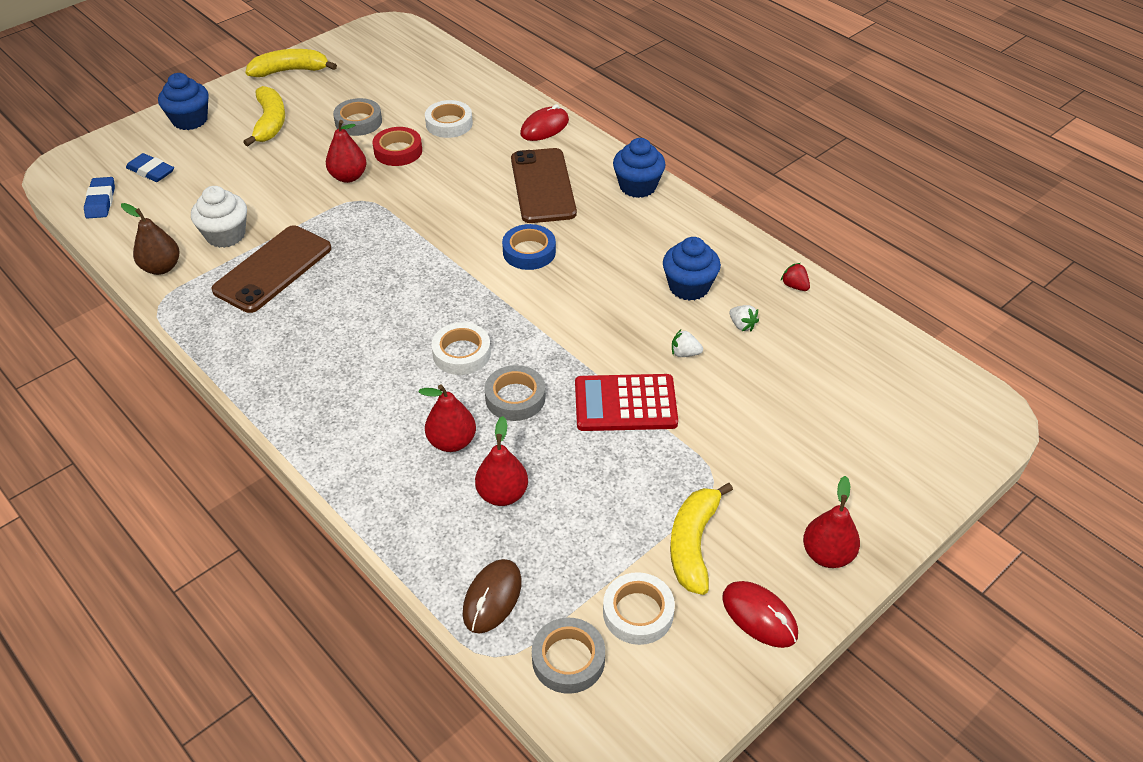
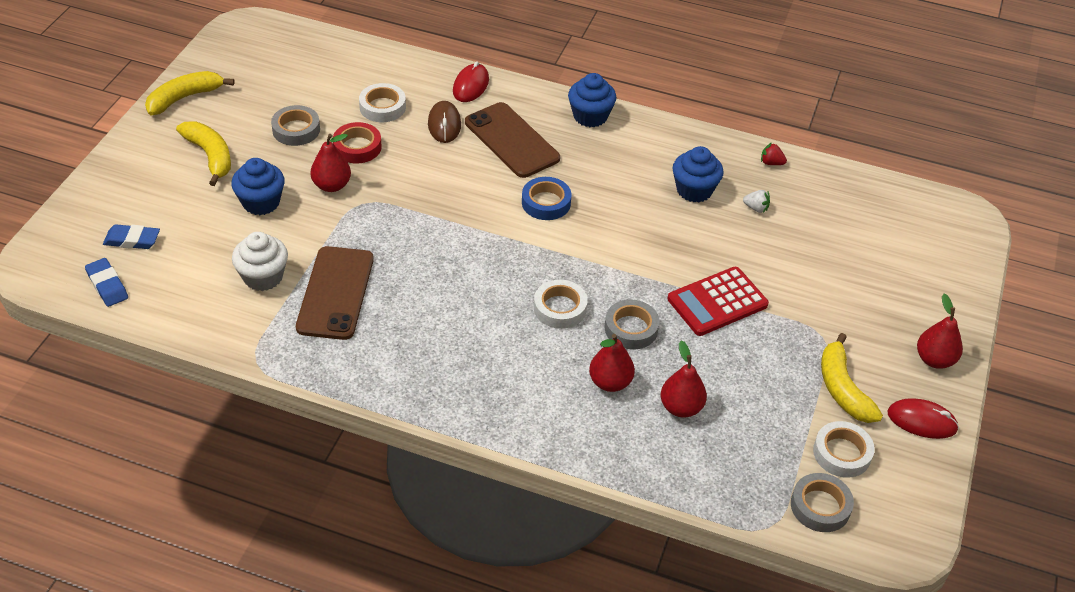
camera: 30 degrees left, 0 degrees up
brown pear [121,203,180,275] -> none
blue cupcake [158,73,209,130] -> blue cupcake moved to [231,158,285,215]
brown mouse [463,559,522,634] -> brown mouse moved to [428,101,461,143]
white strawberry [672,330,703,357] -> none

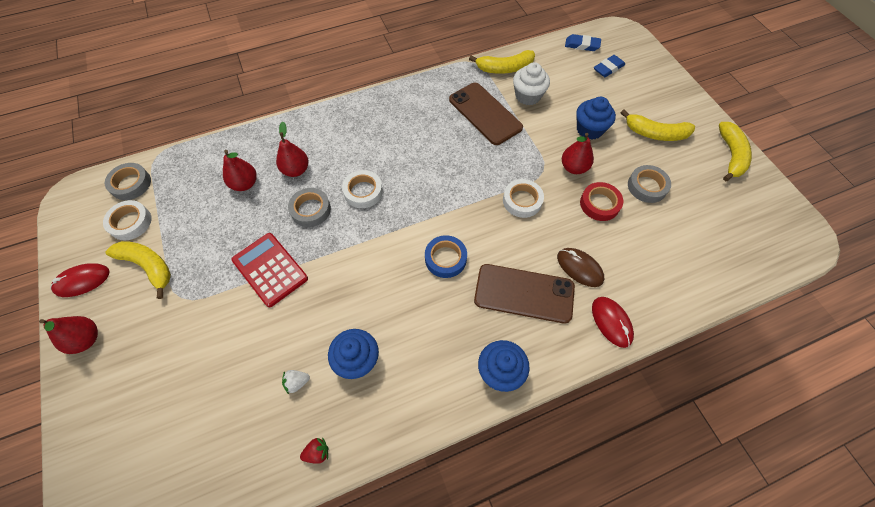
camera: 140 degrees right, 15 degrees up
white tape [359,83,406,122] -> white tape moved to [503,179,544,218]
red calculator [668,267,769,336] -> red calculator turned 60 degrees counterclockwise [231,233,308,307]
none -> yellow banana [469,50,535,74]

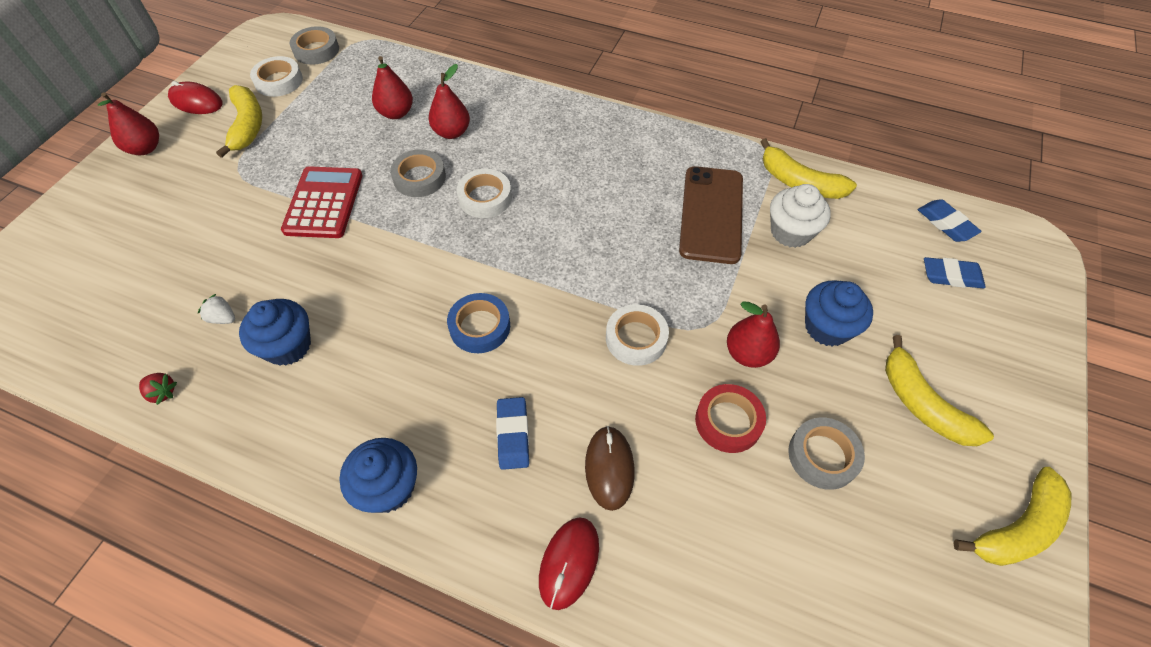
camera: 45 degrees right, 5 degrees down
brown phone [474,264,575,324] -> blue eraser [496,397,529,470]

